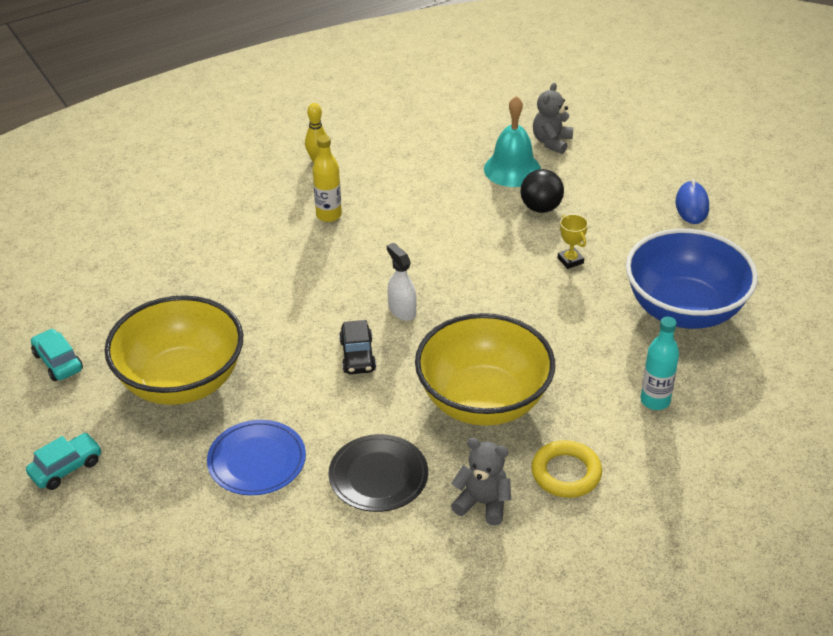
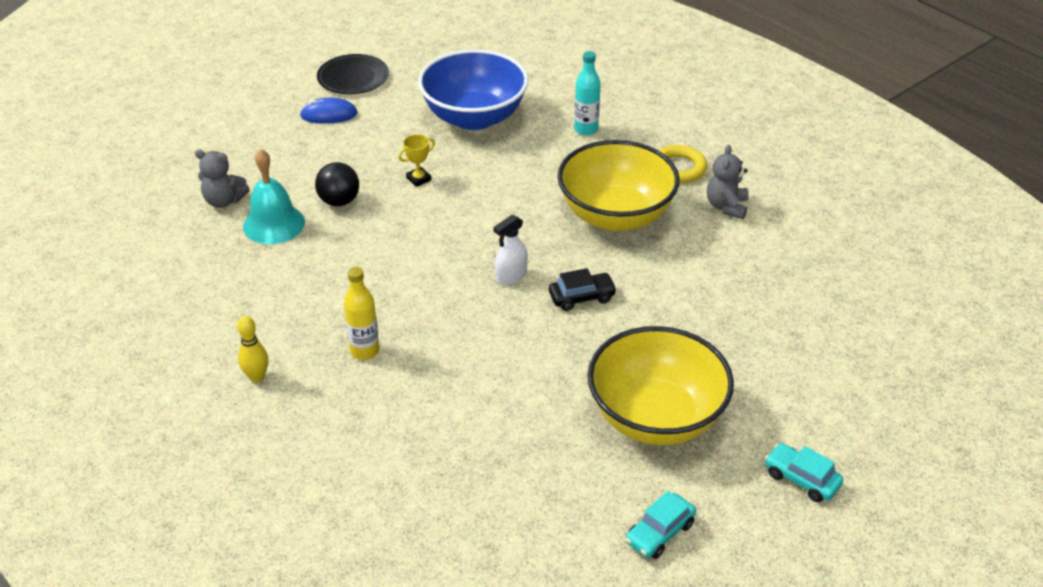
camera: 100 degrees left, 0 degrees up
blue plate [207,420,306,495] -> none
black plate [328,434,428,512] -> black plate moved to [317,54,389,94]

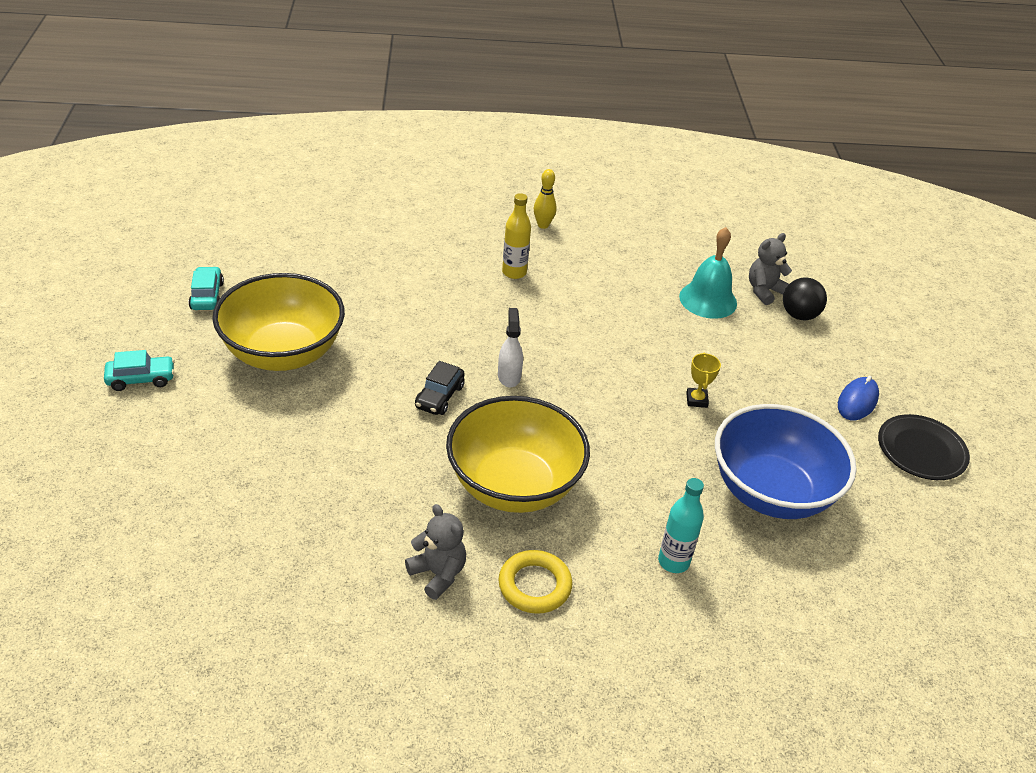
camera: 125 degrees right, 0 degrees up
black ball [315,162,359,206] -> black ball moved to [783,277,827,320]

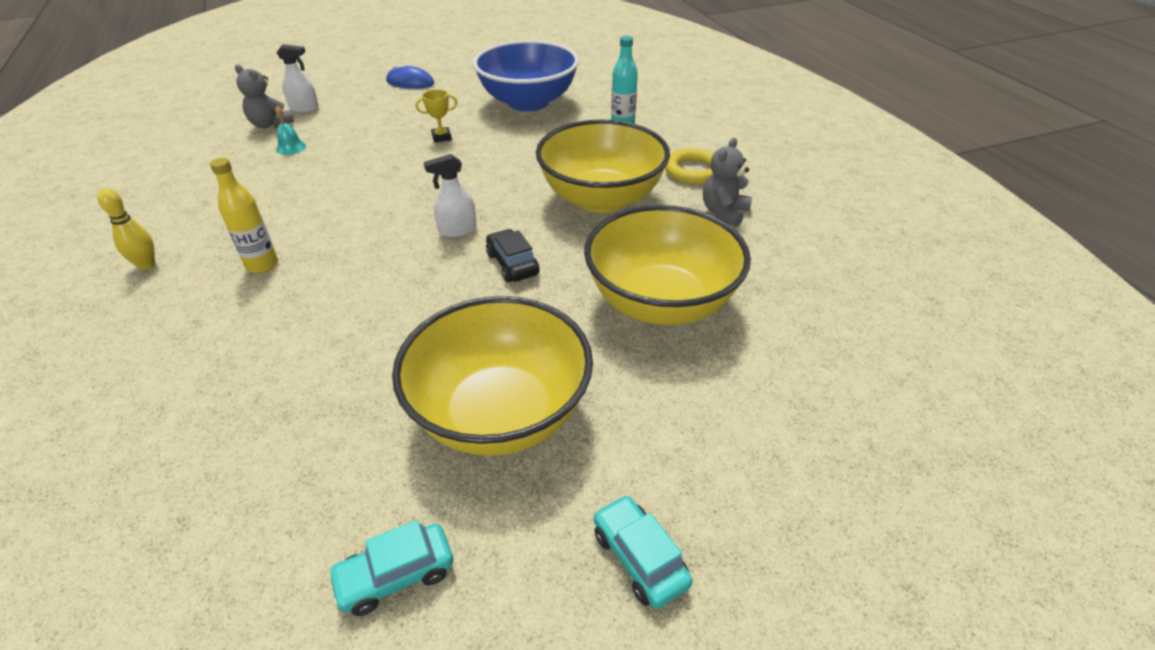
camera: 105 degrees left, 0 degrees up
black car [415,361,465,415] -> black car turned 120 degrees counterclockwise [486,229,540,283]
turquoise bell [679,227,737,319] -> turquoise bell [275,106,306,155], size x0.50
black ball [783,277,827,320] -> white spray bottle [277,44,319,112]
black plate [878,414,970,480] -> none
none -> yellow bowl [584,205,751,325]

